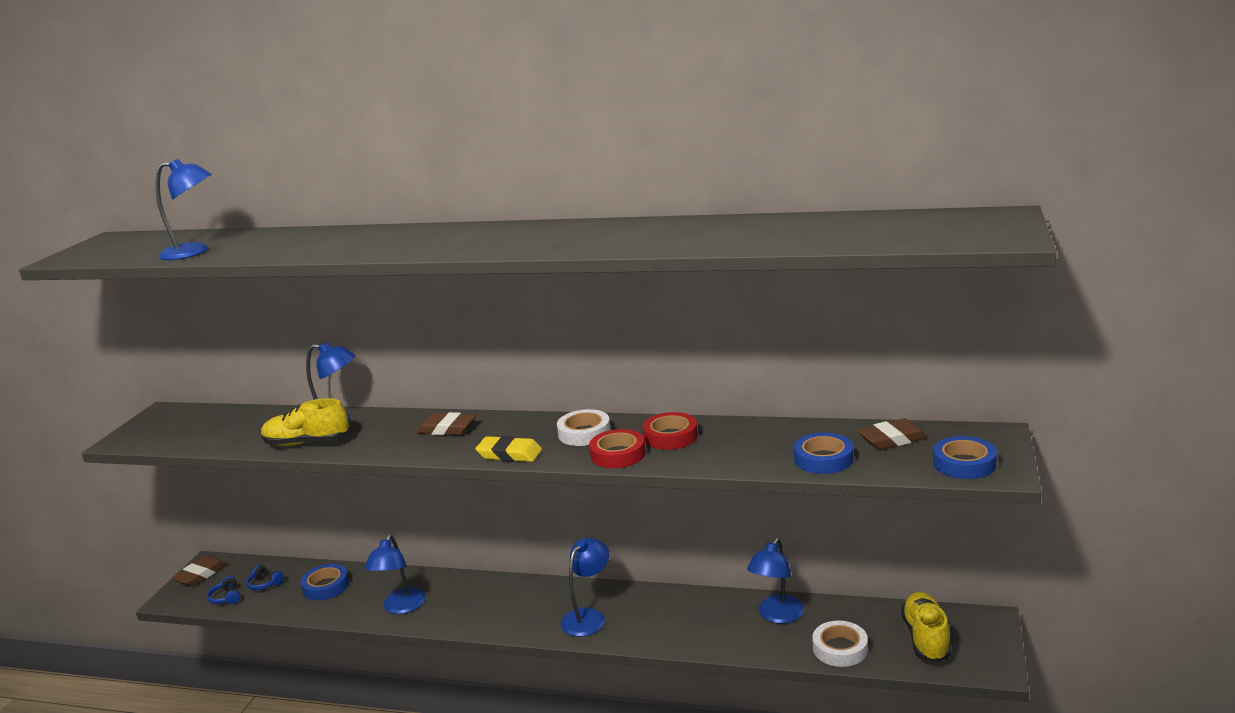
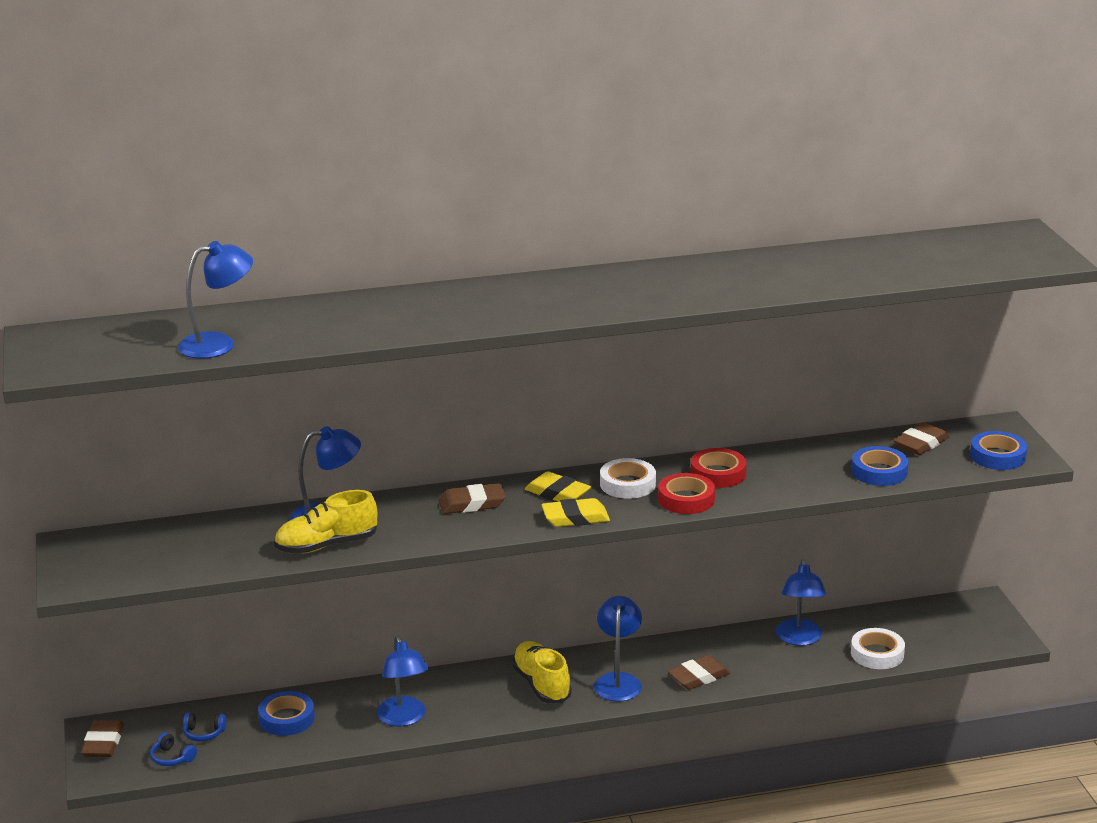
camera: 30 degrees left, 5 degrees up
yellow shoe [901,592,951,663] -> yellow shoe moved to [512,641,572,703]
none -> yellow eraser [525,471,591,502]
none -> brown eraser [667,655,730,690]

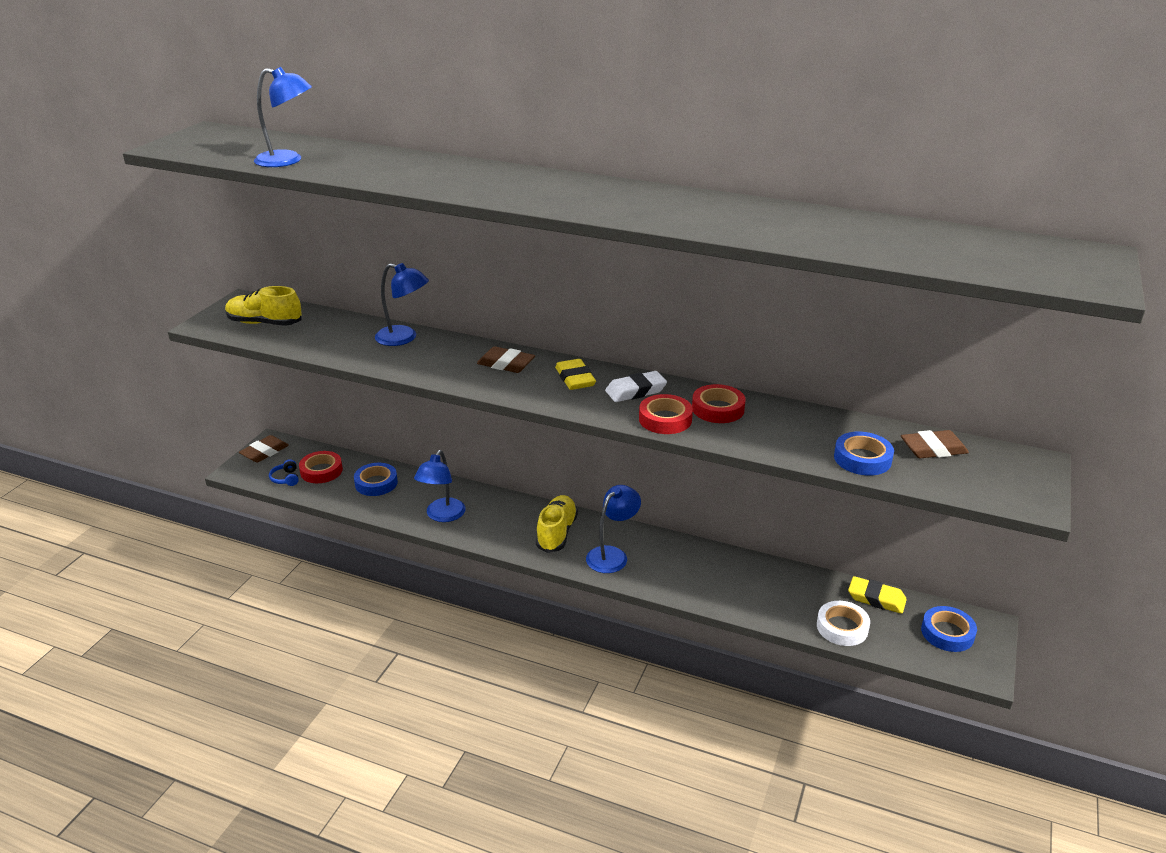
camera: 35 degrees right, 5 degrees up
blue headphones [183,713,227,741] -> red tape [299,451,343,483]
yellow shoe [274,490,377,554] -> yellow shoe moved to [225,286,302,326]
yellow eraser [541,498,610,527] -> yellow eraser moved to [848,576,907,614]
white tape [600,458,656,499] -> white eraser [605,371,667,402]
brown eraser [667,655,730,690] -> none
blue lamp [776,559,826,646] -> none
blue tape [970,431,1027,470] -> blue tape moved to [921,606,977,652]

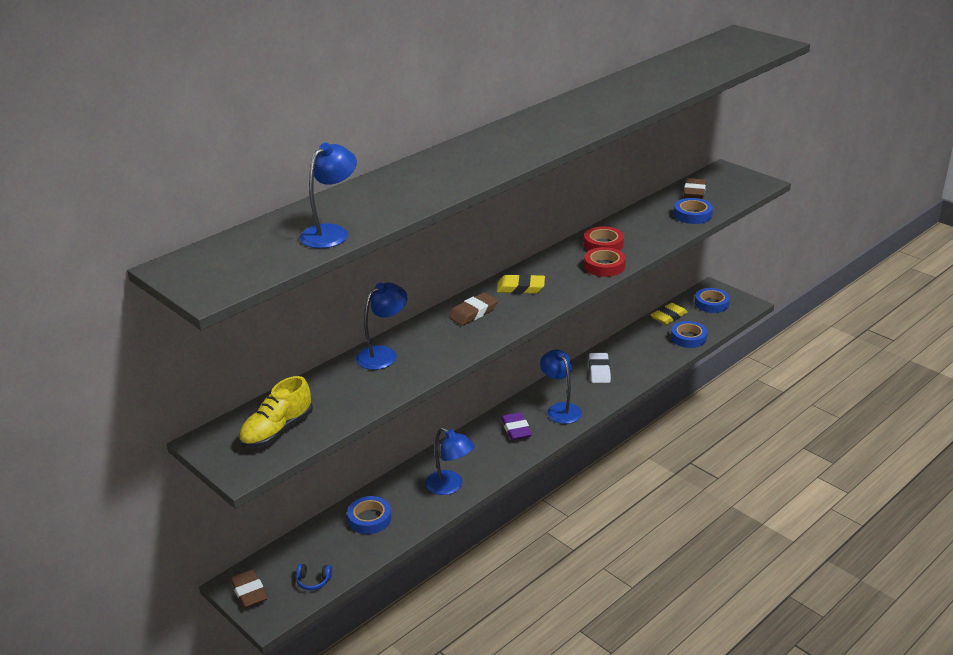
camera: 65 degrees left, 0 degrees up
red tape [299,451,343,483] -> none
yellow shoe [536,495,578,553] -> purple eraser [501,412,532,440]
white eraser [605,371,667,402] -> white eraser moved to [589,353,611,383]
white tape [817,601,870,646] -> blue tape [671,321,707,348]

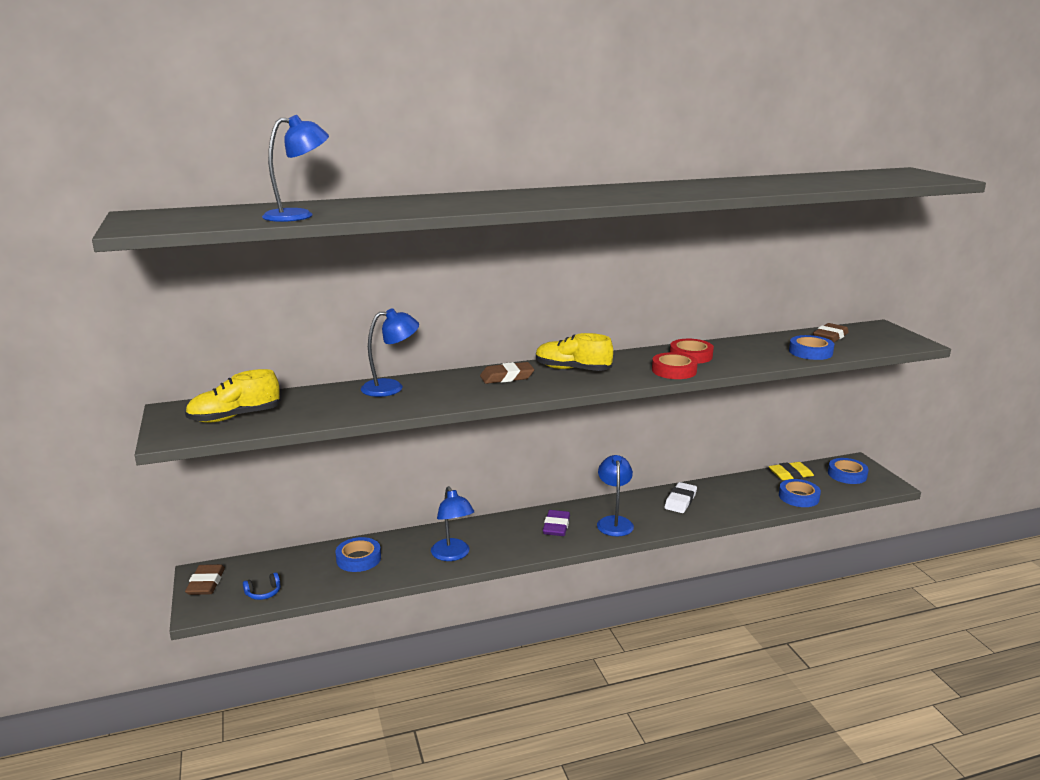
camera: 25 degrees right, 10 degrees down
blue headphones [296,564,332,590] -> blue headphones turned 60 degrees counterclockwise [243,572,281,600]
yellow eraser [497,274,545,294] -> yellow shoe [536,333,613,371]

